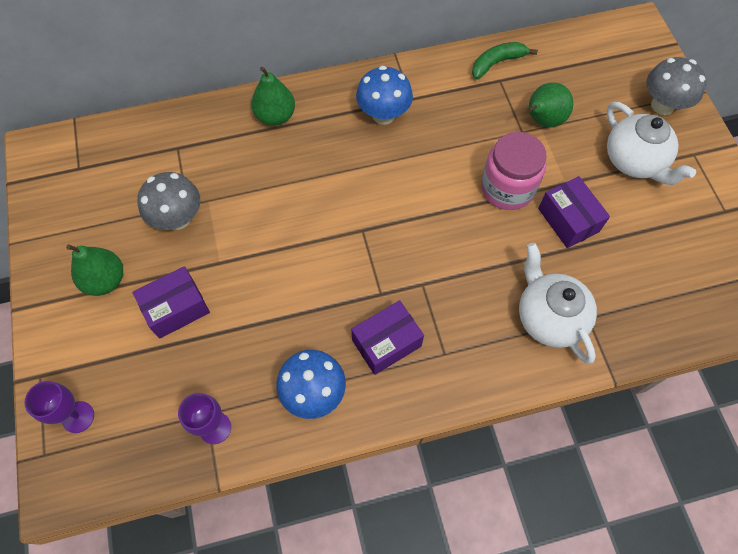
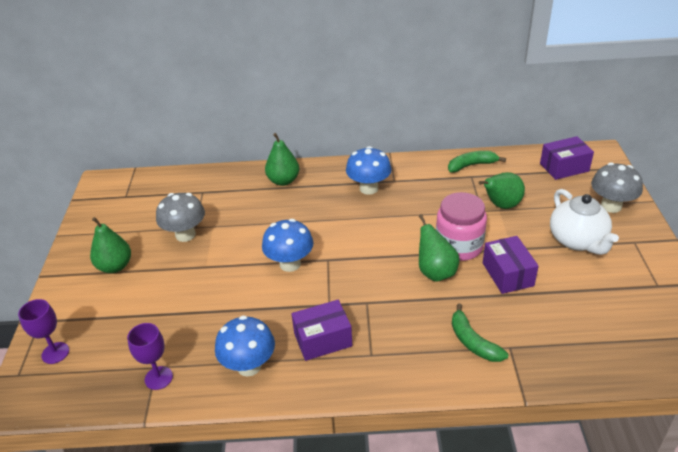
camera: 15 degrees right, 25 degrees down
purple box [133,266,210,339] -> purple box moved to [540,136,594,180]
white teapot [519,243,597,364] -> green banana [452,303,508,362]
none -> blue mushroom [262,219,314,272]
none -> green pear [419,214,459,282]

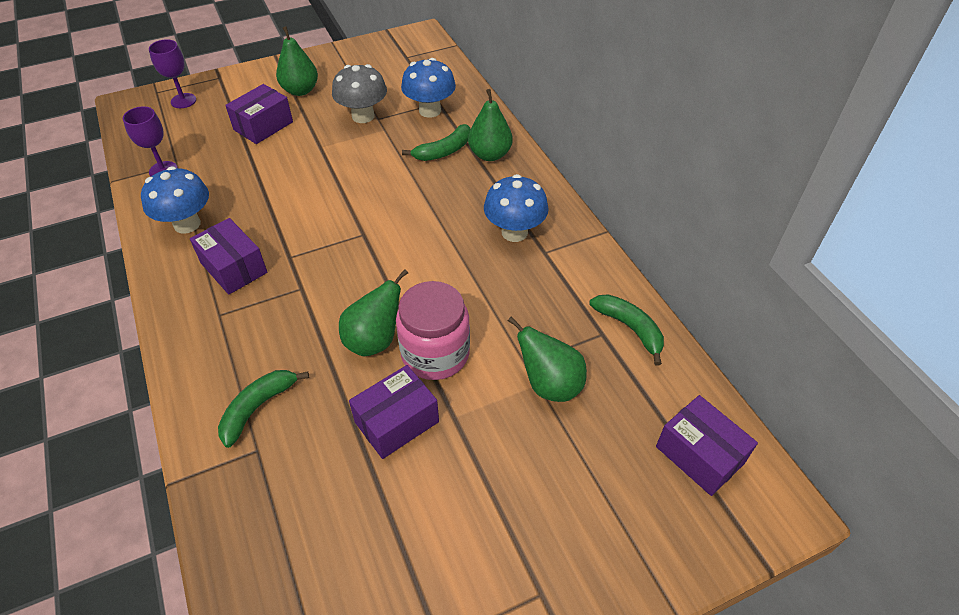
camera: 65 degrees right, 10 degrees up
blue mushroom [262,219,314,272] -> blue mushroom moved to [401,58,456,118]
white teapot [550,189,619,255] -> none
grey mushroom [591,163,643,213] -> none
none -> purple box [225,84,293,144]
none -> green banana [402,124,471,161]

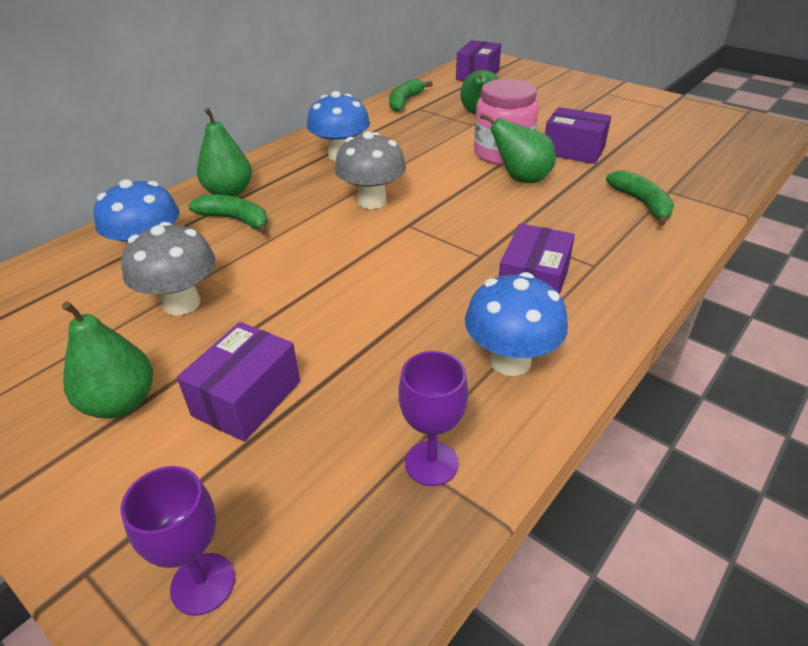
camera: 115 degrees left, 10 degrees down
green banana [218,370,309,448] -> green banana turned 120 degrees counterclockwise [606,170,674,226]
purple box [225,84,293,144] -> purple box turned 75 degrees counterclockwise [177,322,300,442]
none -> grey mushroom [334,132,406,209]

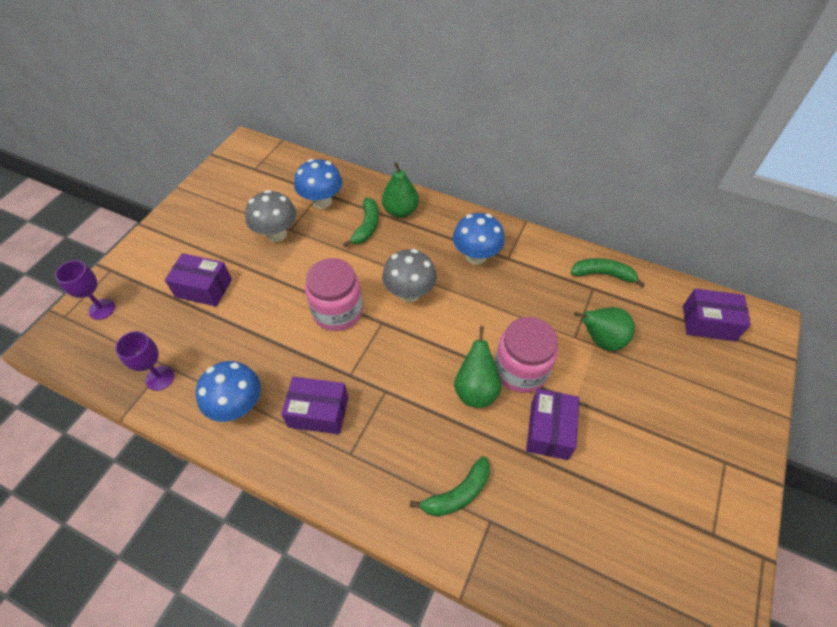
camera: 75 degrees right, 15 degrees up
green pear [62,301,153,418] -> none
none -> pink jar [305,258,363,331]

